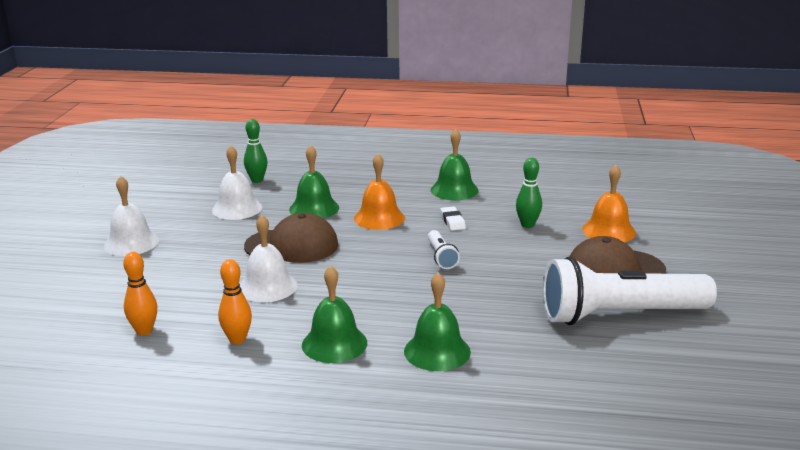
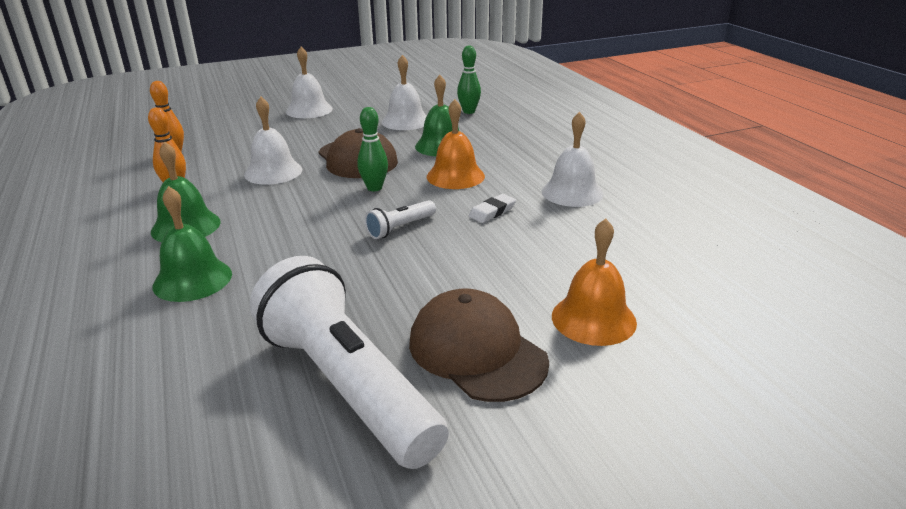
camera: 60 degrees right, 5 degrees up
green bell [431,129,479,200] -> white bell [541,112,604,207]
green bowling pin [516,158,542,228] -> green bowling pin moved to [357,107,388,191]

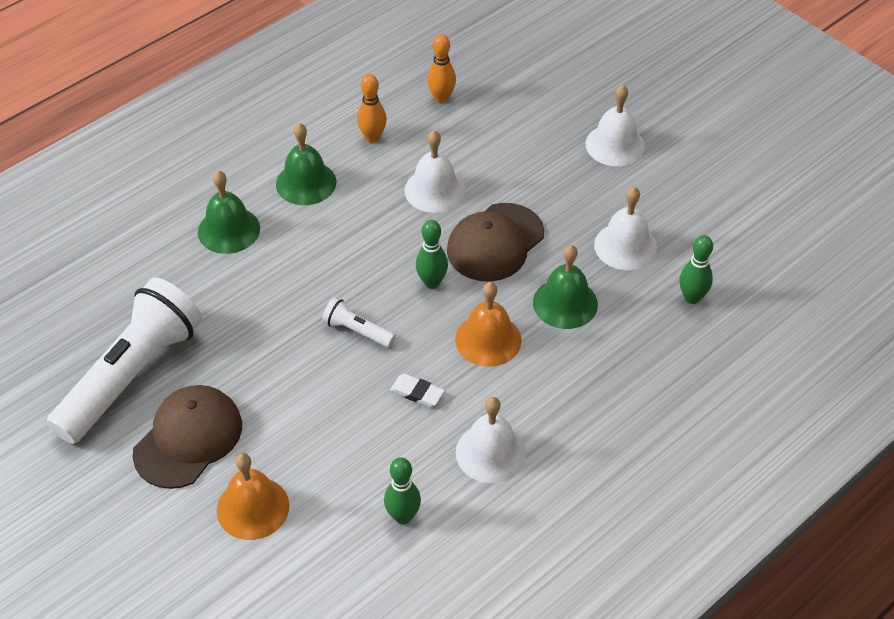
camera: 70 degrees right, 20 degrees up
none -> green bowling pin [384,457,421,524]

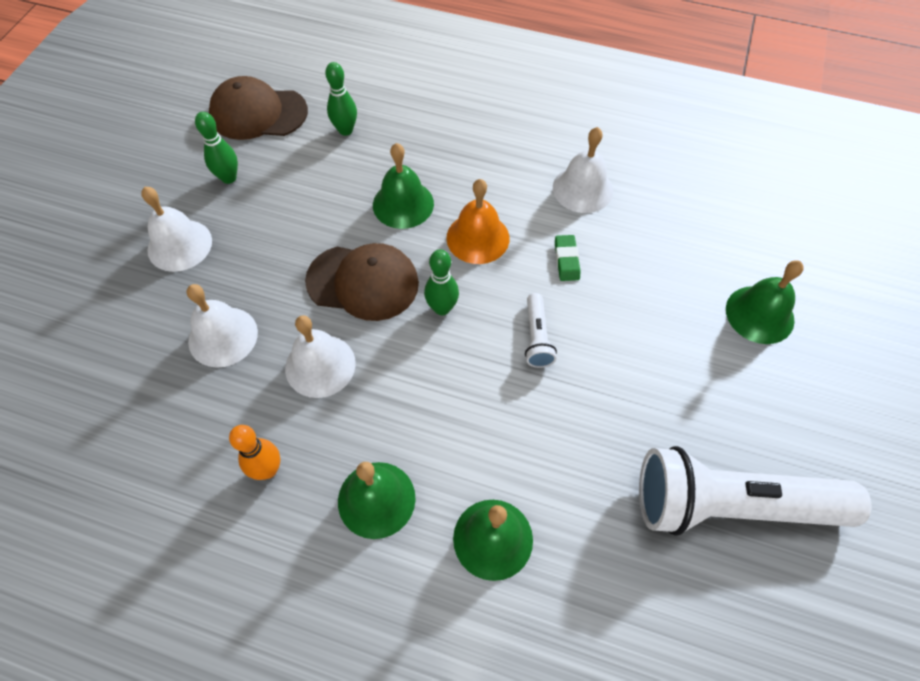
camera: 120 degrees left, 10 degrees up
brown cap [132,385,242,489] -> brown cap moved to [209,76,308,140]
orange bell [217,453,289,540] -> green bell [726,260,804,344]
green bowling pin [384,457,421,524] -> green bowling pin moved to [195,112,238,184]
white eraser [390,374,445,407] -> green eraser [555,235,580,281]
orange bowling pin [427,34,456,103] -> none
white bell [594,187,657,270] -> white bell moved to [187,284,258,368]

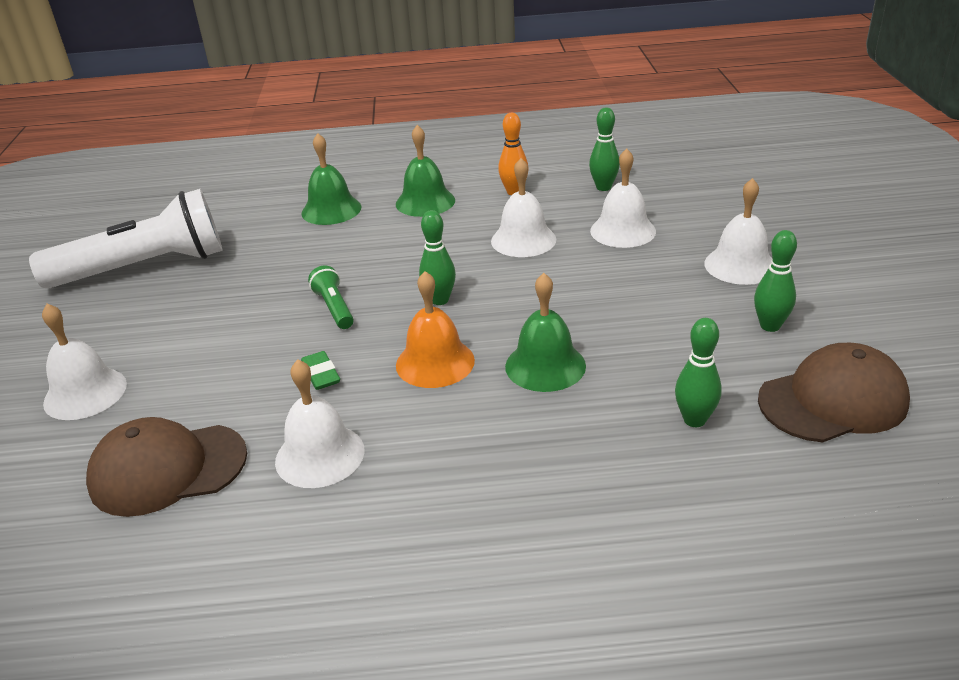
camera: 160 degrees right, 25 degrees down
brown cap [305,243,419,321] -> brown cap moved to [86,417,247,517]
white flashlight [525,293,557,368] -> green flashlight [308,266,354,329]
green bell [726,260,804,344] -> white bell [42,304,127,420]
none -> green bowling pin [589,107,620,191]

